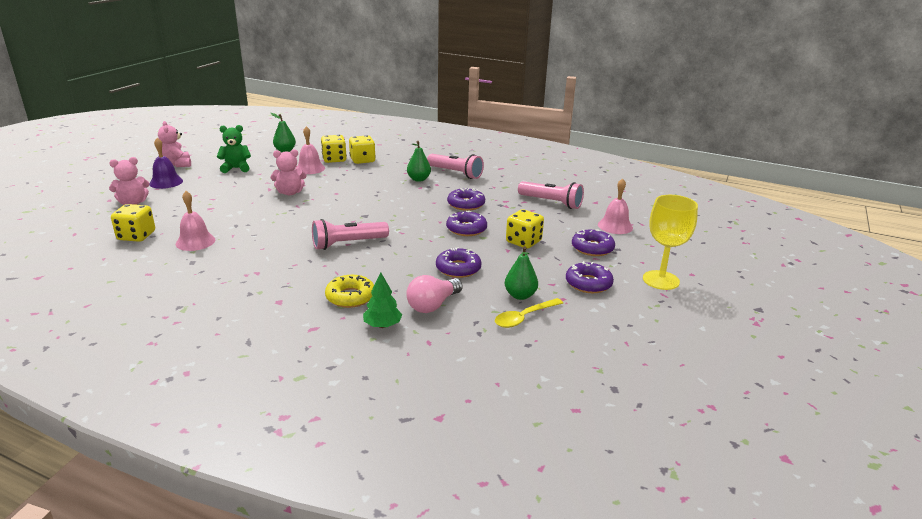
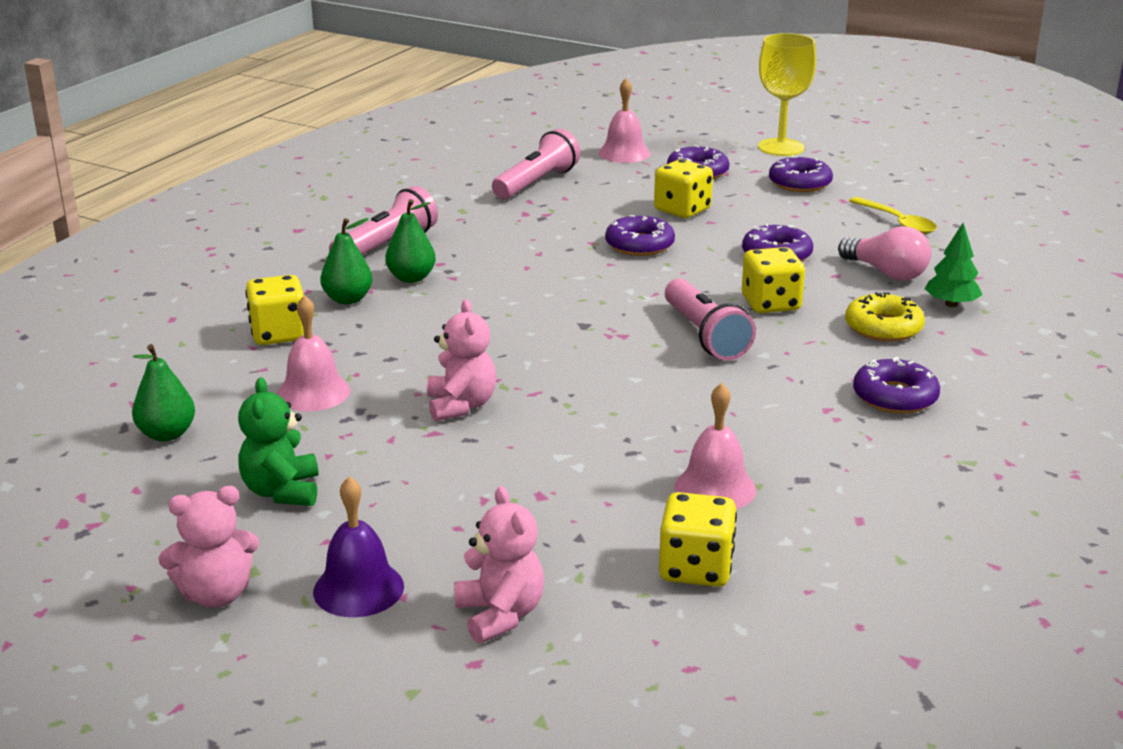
camera: 85 degrees left, 0 degrees up
yellow dice [321,135,347,163] -> yellow dice moved to [742,247,805,313]
purple donut [447,188,485,211] -> purple donut moved to [853,357,940,414]
green pear [505,246,538,300] -> green pear moved to [320,218,373,304]

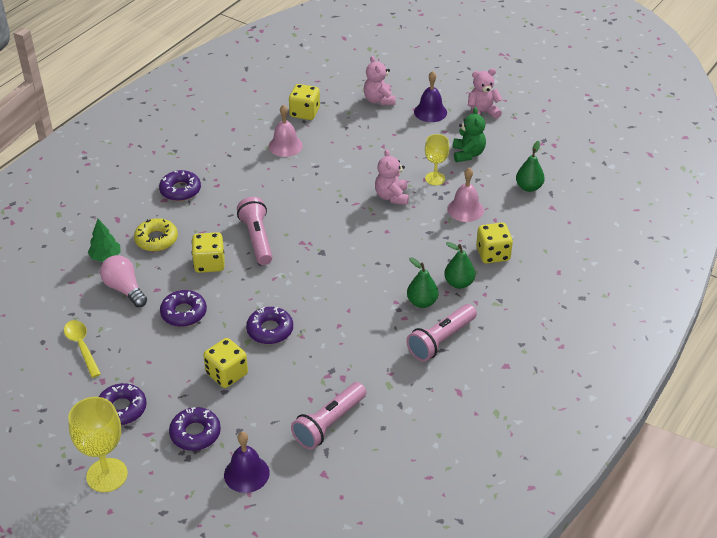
camera: 175 degrees left, 15 degrees up
pink bell [598,79,650,163] -> purple bell [224,432,270,493]
none -> yellow goblet [425,134,449,185]

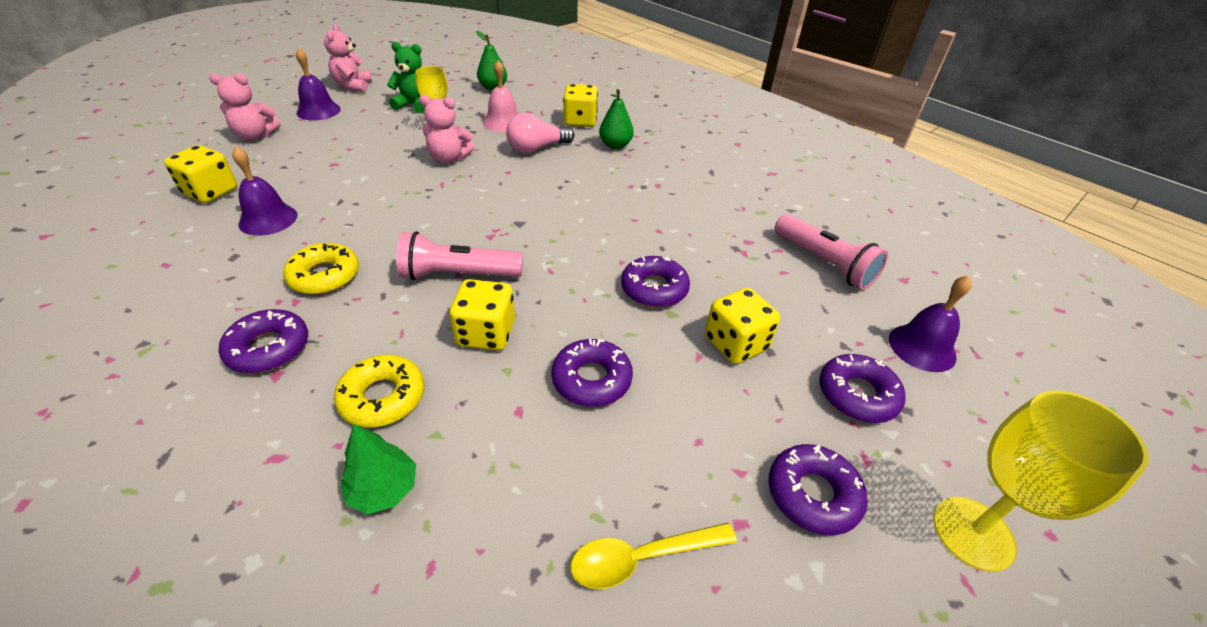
camera: 80 degrees left, 0 degrees up
pink light bulb [100,255,147,307] -> pink light bulb moved to [506,113,574,154]
pink bell [268,105,303,157] -> purple bell [232,146,297,236]
pink flashlight [406,304,477,362] -> none
green pear [407,257,438,308] -> none
none -> yellow donut [283,243,359,294]

